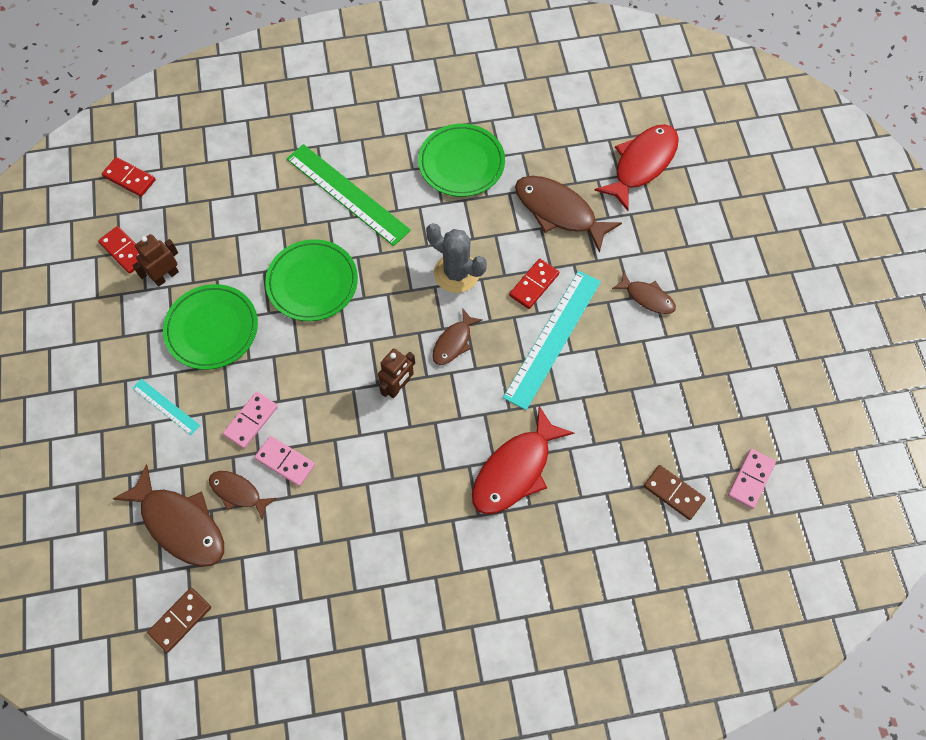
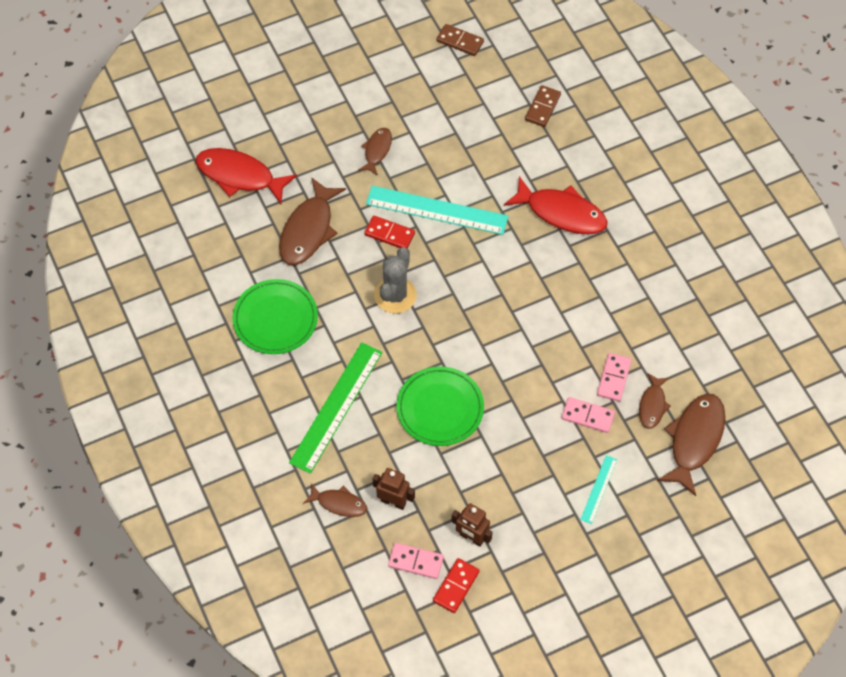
camera: 105 degrees left, 5 degrees down
red domino [102,157,156,197] -> none
brown domino [147,588,211,653] -> brown domino moved to [436,24,484,56]
green plate [163,284,258,370] -> none
brown robot [378,348,415,398] -> brown robot moved to [373,468,415,510]
brown fish [432,309,482,365] -> brown fish moved to [303,483,367,517]
pink domino [728,449,776,509] -> pink domino moved to [388,543,444,579]

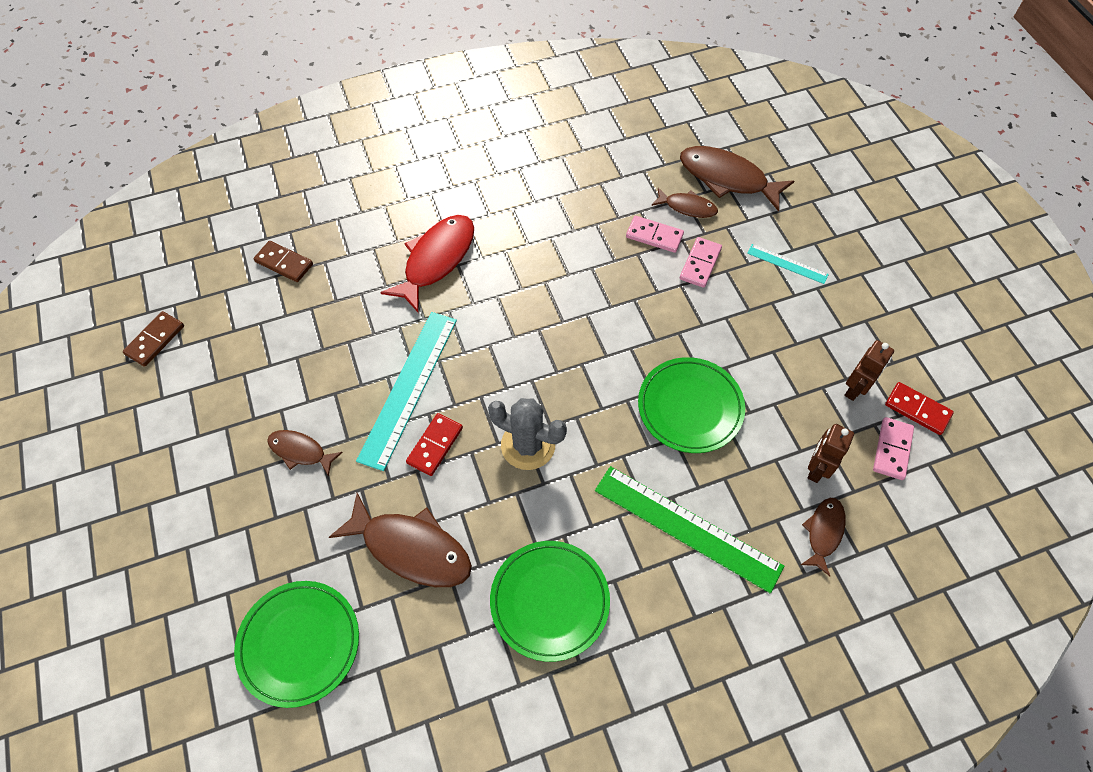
camera: 85 degrees left, 0 degrees up
red fish [195,148,297,204] -> green plate [234,581,359,708]

